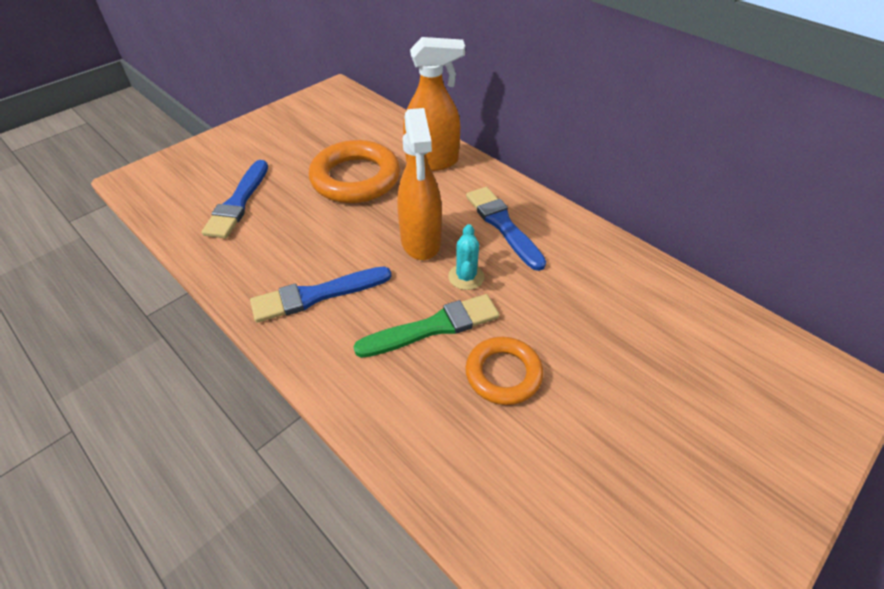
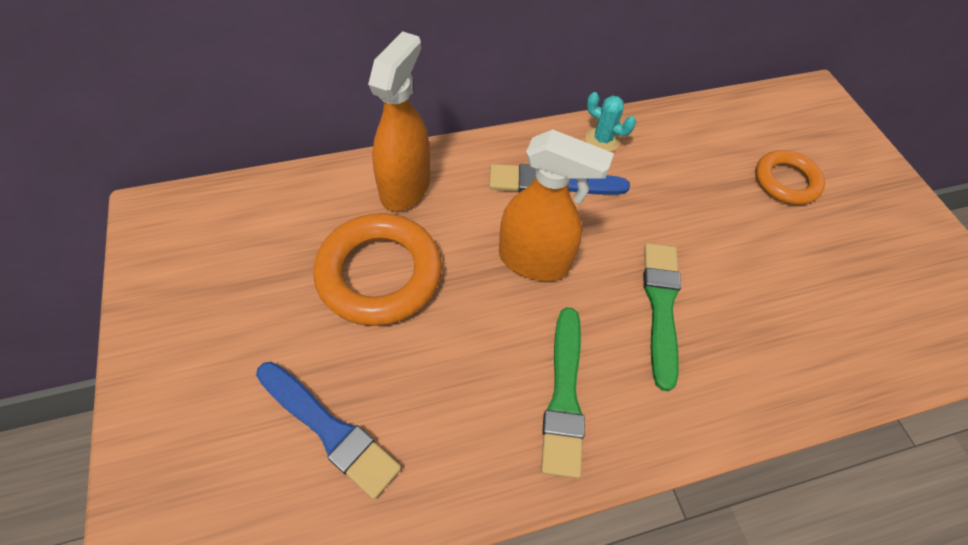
camera: 65 degrees left, 10 degrees up
blue brush [250,266,392,323] -> green brush [541,307,585,478]
turquoise cactus [448,224,484,290] -> turquoise cactus moved to [586,92,636,152]
orange ring [465,337,543,405] -> orange ring moved to [756,150,825,205]

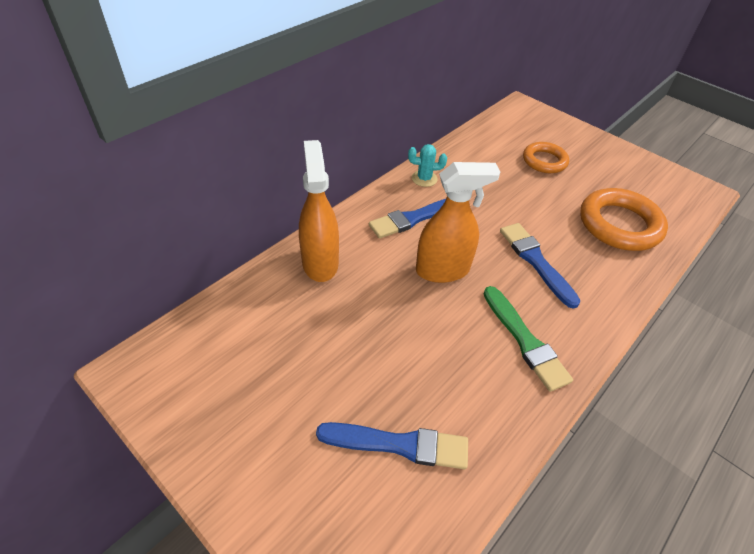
camera: 30 degrees left, 10 degrees down
orange ring [313,213,442,326] -> orange ring moved to [580,188,668,251]
green brush [643,243,681,391] -> blue brush [500,223,581,309]

